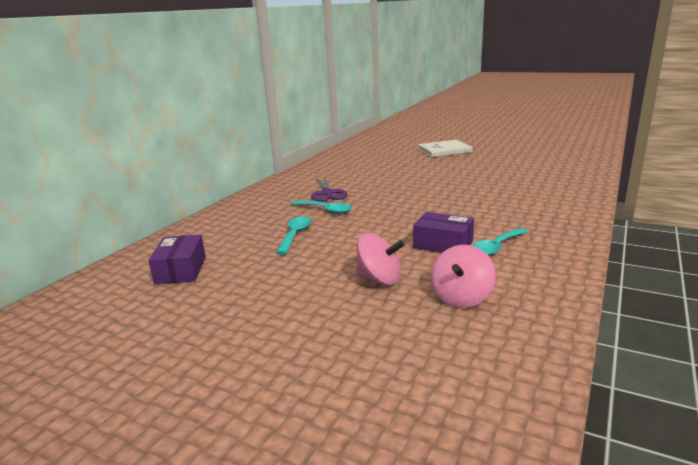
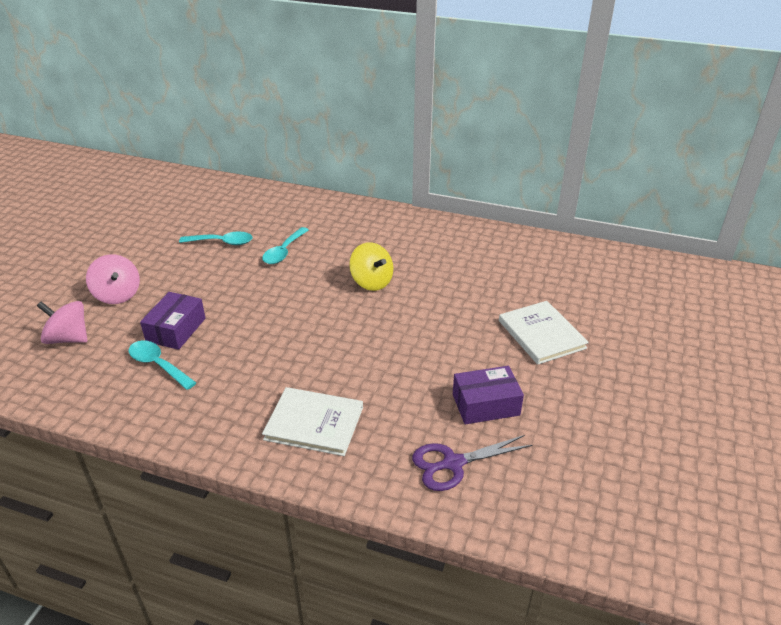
camera: 80 degrees right, 15 degrees up
purple box [148,234,206,284] -> purple box moved to [453,366,524,424]
purple scissors [311,177,348,202] -> purple scissors moved to [412,435,532,491]
pink spinning top [356,233,405,285] -> pink spinning top turned 45 degrees counterclockwise [86,254,140,304]
none -> white book [262,387,363,456]
none -> yellow spinning top [349,242,393,291]

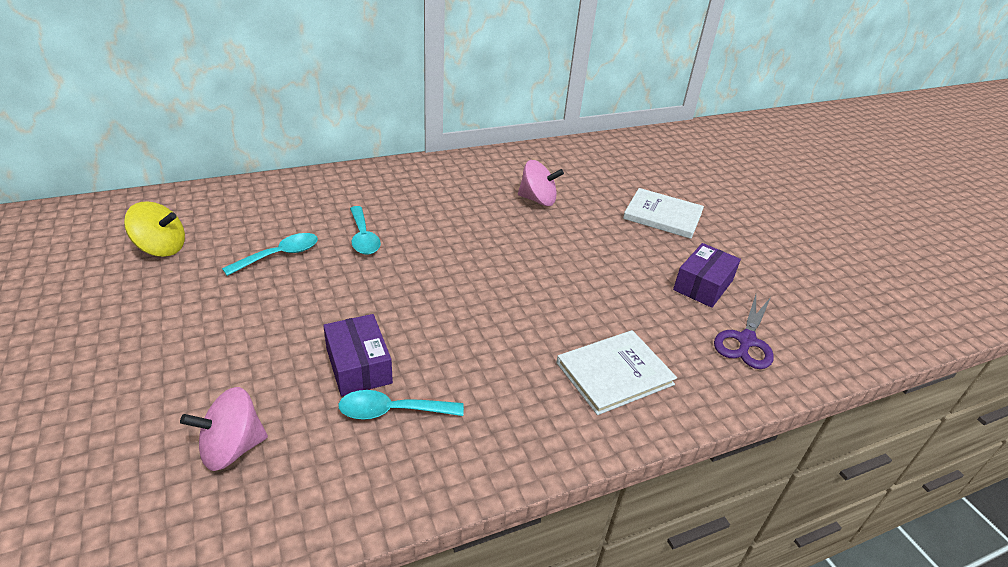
camera: 45 degrees left, 0 degrees up
pink spinning top [86,254,140,304] -> pink spinning top moved to [518,160,564,206]
yellow spinning top [349,242,393,291] -> yellow spinning top moved to [124,202,185,257]

